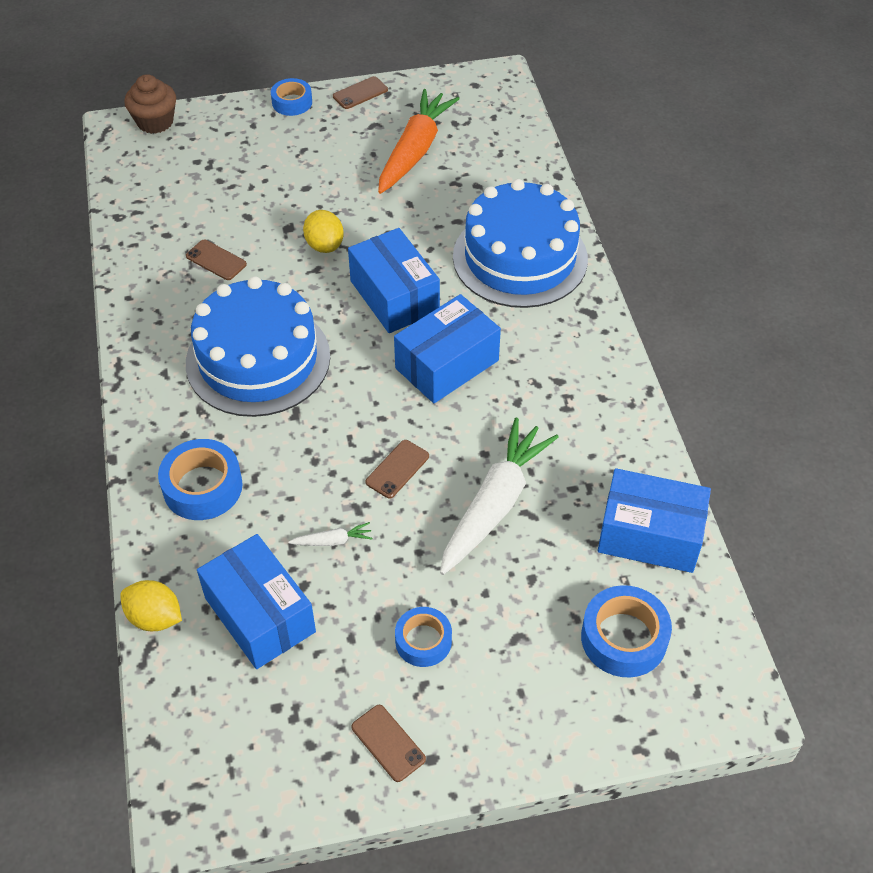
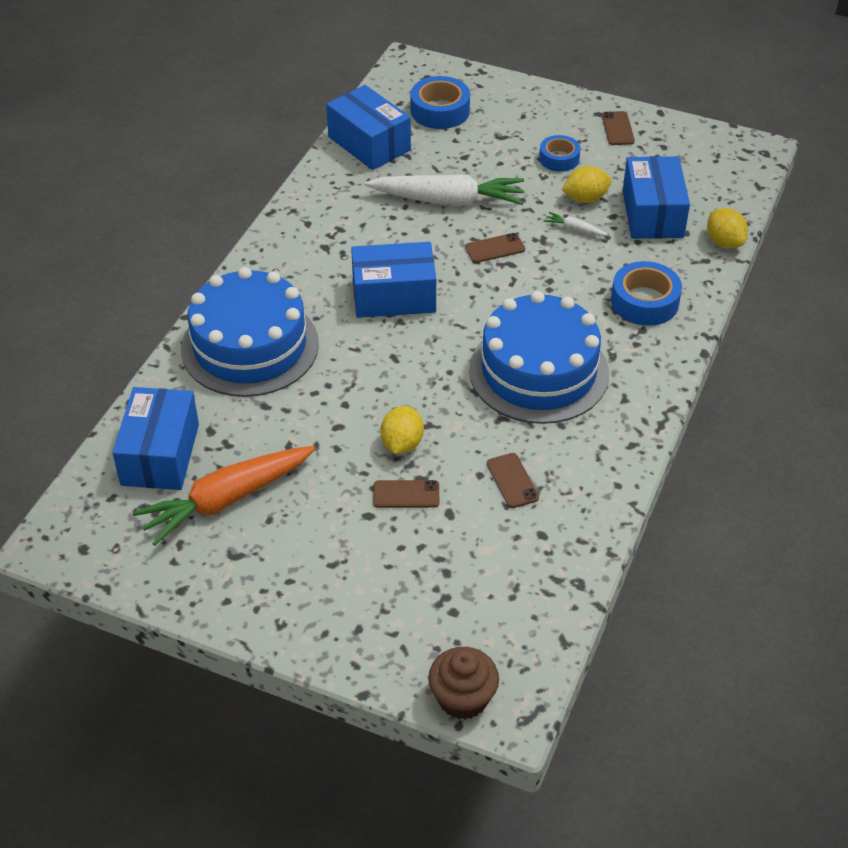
camera: 145 degrees left, 5 degrees down
blue tape [271,78,312,116] -> none
brown phone [333,76,388,109] -> brown phone moved to [373,480,439,508]
blue box [348,228,440,333] -> blue box moved to [112,387,199,490]
white carrot [440,418,559,575] -> white carrot turned 150 degrees counterclockwise [365,174,524,206]
none -> yellow lemon [562,166,611,203]

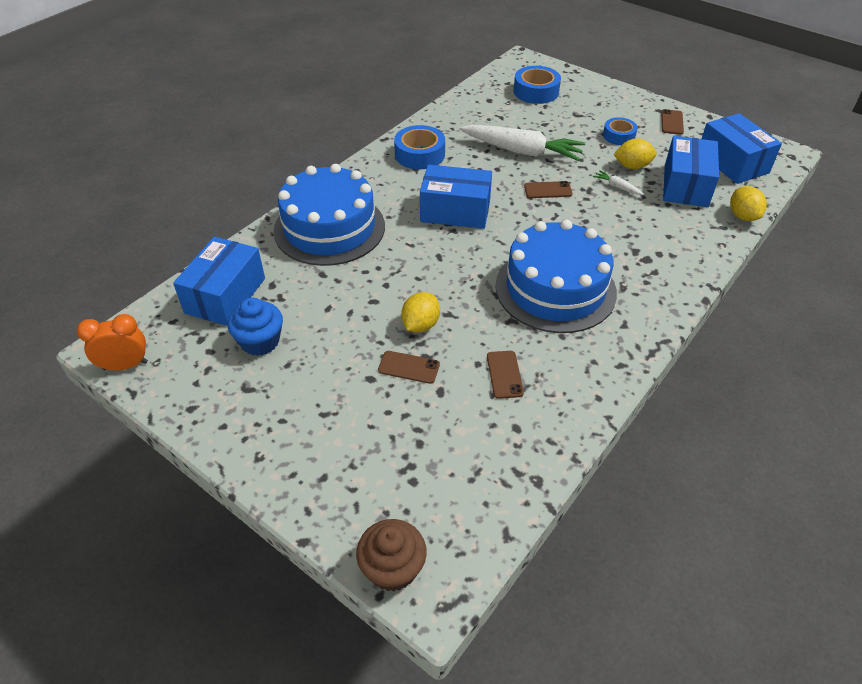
camera: 15 degrees right, 0 degrees up
orange carrot [132,446,315,546] -> blue cupcake [228,298,283,356]
blue box [326,85,411,170] -> blue box moved to [702,113,782,184]
blue tape [611,261,682,326] -> blue tape moved to [394,125,445,169]
none -> orange clock [77,314,148,370]

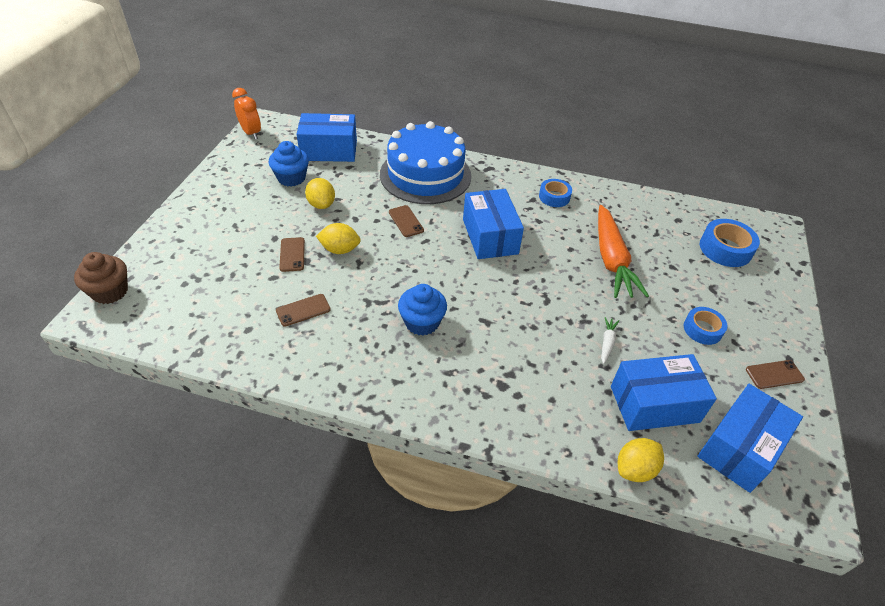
camera: 65 degrees right, 0 degrees up
blue tape [394,125,445,169] -> blue tape [539,179,572,207], size x0.66
white carrot [459,125,585,161] -> orange carrot [598,205,649,298]
blue cake [495,220,617,333] -> blue cupcake [398,284,447,336]
brown phone [524,181,572,198] -> brown phone moved to [389,205,424,237]
yellow lemon [613,138,657,169] -> yellow lemon moved to [305,178,335,209]

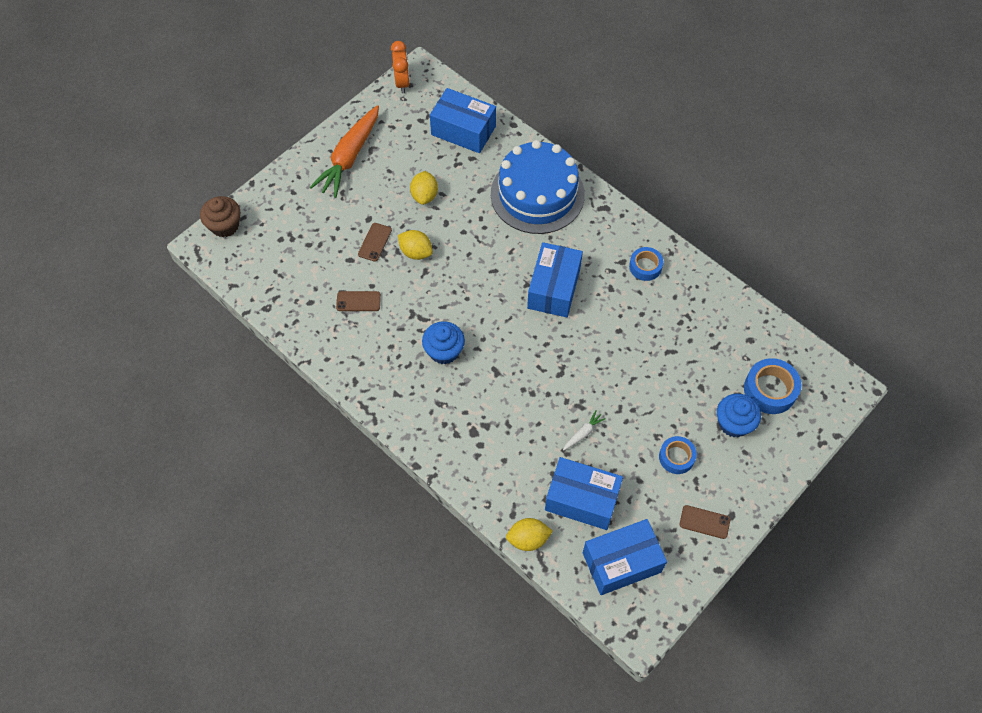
camera: 30 degrees right, 15 degrees up
blue cupcake [269,141,309,187] -> blue cupcake moved to [717,393,761,437]
brown phone [389,205,424,237] -> none
orange carrot [598,205,649,298] -> orange carrot moved to [310,105,379,198]

